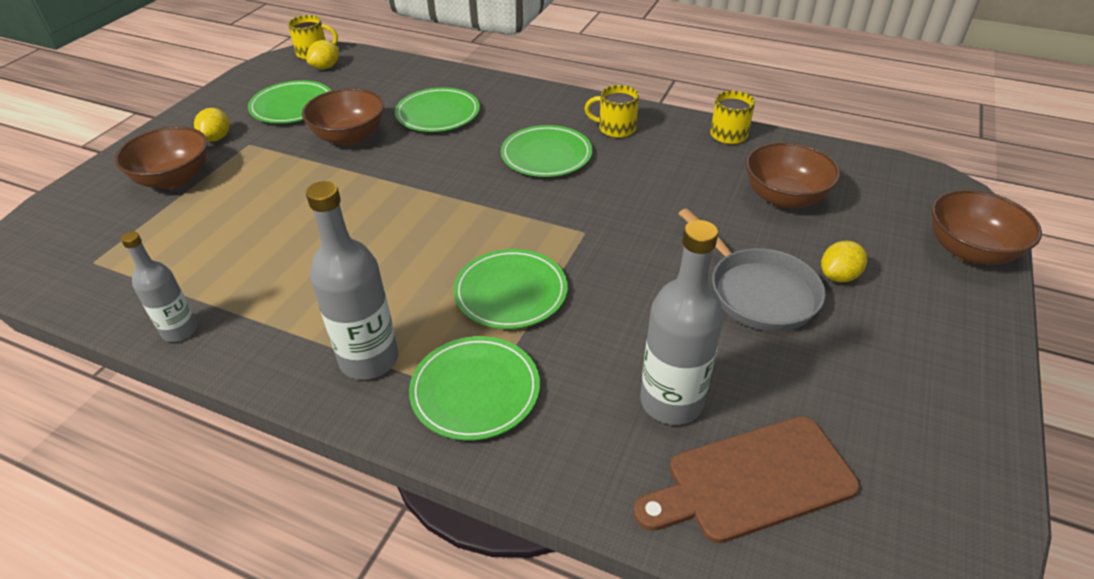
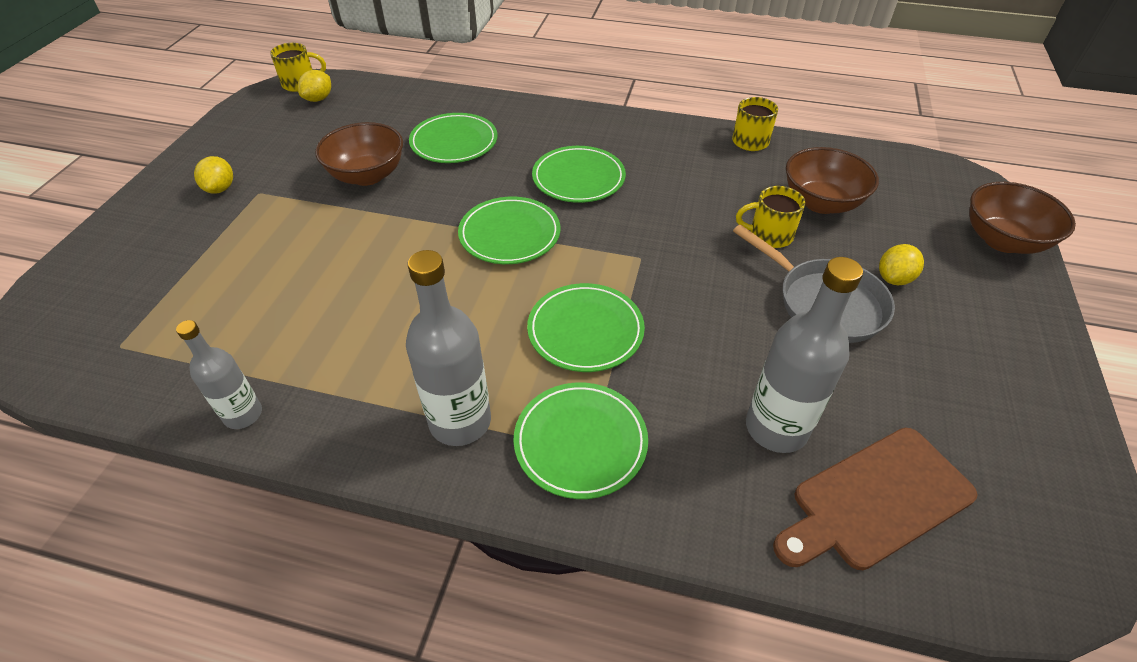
camera: 10 degrees left, 5 degrees up
brown bowl [115,126,208,189] -> none
green plate [248,80,331,123] -> green plate moved to [458,197,560,264]
yellow mug [584,85,639,138] -> yellow mug moved to [736,186,806,248]

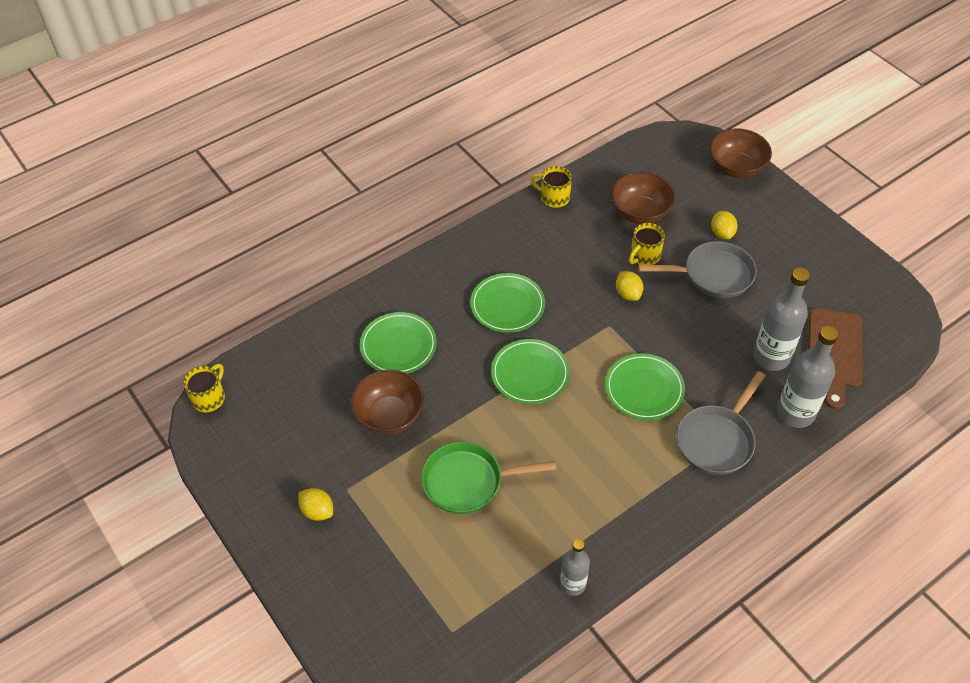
camera: 50 degrees left, 5 degrees up
yellow lemon [298,70,331,102] -> yellow lemon moved to [616,271,644,301]
grey bottle [406,250,491,446] -> grey bottle moved to [777,326,839,428]
green plate [513,383,648,499] -> grey pan [677,371,766,475]
none -> green pan [421,442,557,514]

